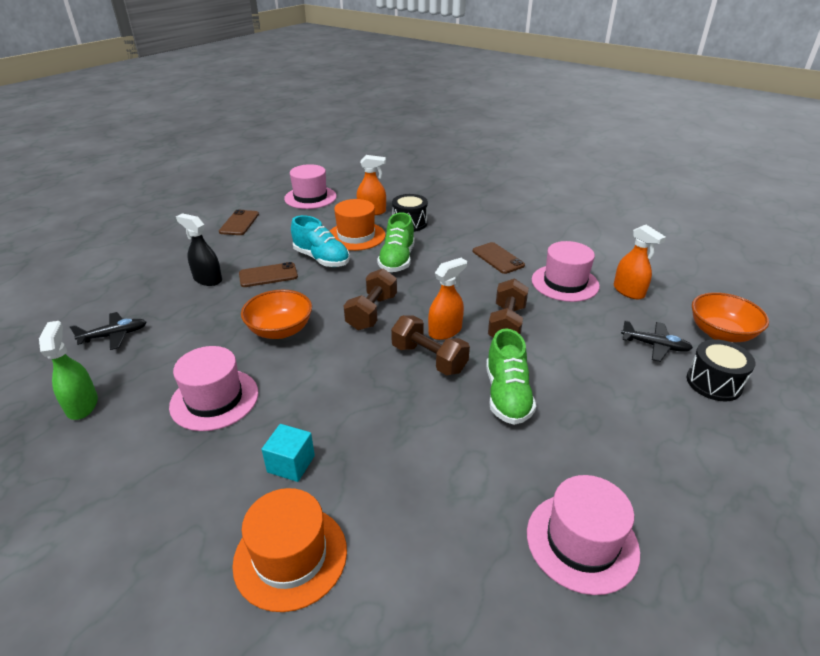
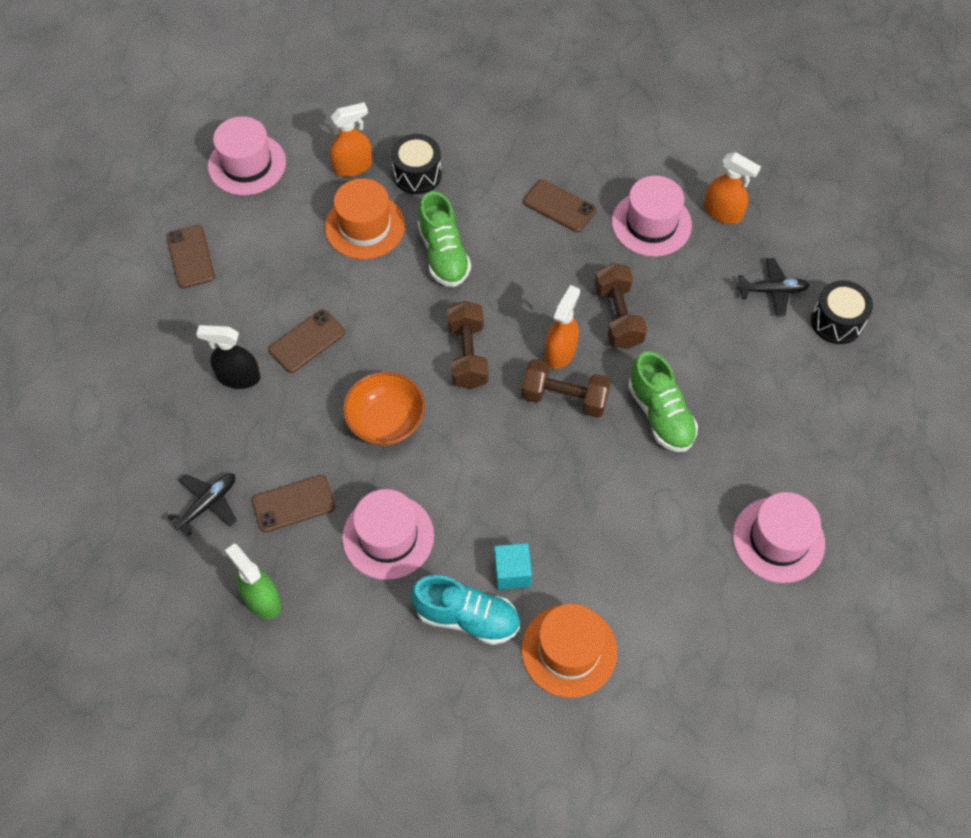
camera: 25 degrees left, 25 degrees up
turquoise shoe [291,215,350,267] -> turquoise shoe moved to [411,575,520,645]
orange bowl [692,292,769,342] -> none
none -> brown phone [252,475,335,532]

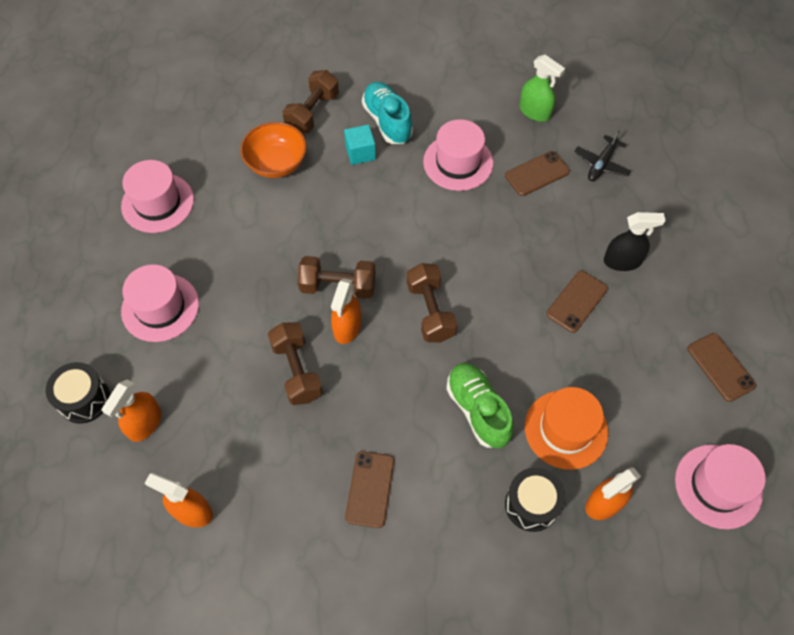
camera: 170 degrees right, 0 degrees up
orange bowl [343,372,425,446] -> orange bowl moved to [240,122,307,178]
turquoise shoe [411,575,520,645] -> turquoise shoe turned 60 degrees clockwise [362,82,413,144]
orange hat [521,604,617,698] -> brown dumbbell [282,70,339,134]
brown phone [523,179,596,232] -> brown phone turned 75 degrees clockwise [345,451,394,528]
pink hat [612,176,692,257] -> pink hat moved to [121,264,199,342]
green shoe [628,351,698,452] -> none
black plane [737,258,809,317] -> orange spray bottle [101,380,161,442]

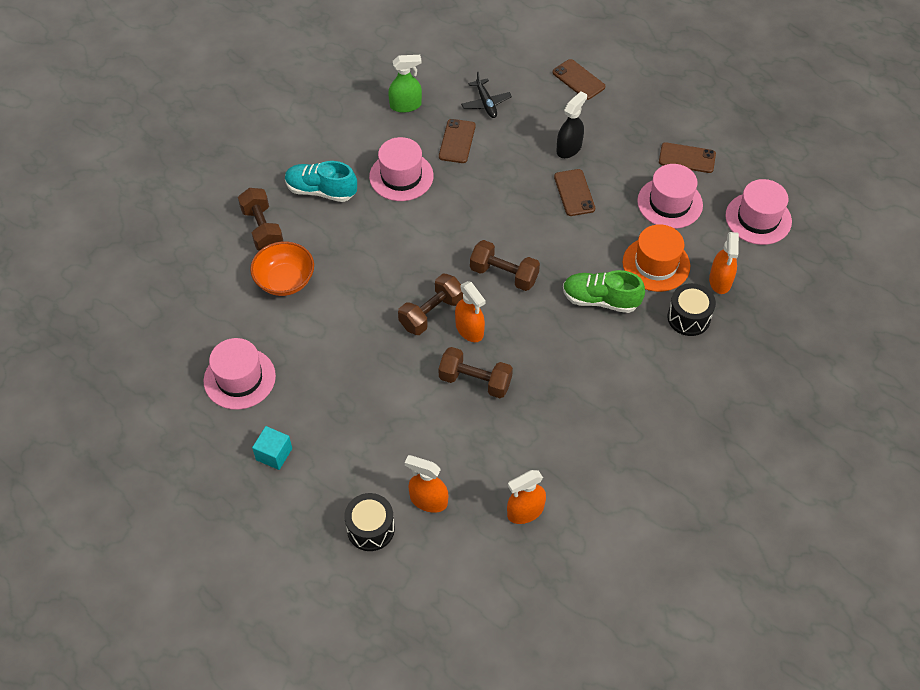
camera: 50 degrees left, 5 degrees down
orange spray bottle [101,380,161,442] -> orange spray bottle turned 135 degrees clockwise [405,455,448,513]
pink hat [121,264,199,342] -> pink hat moved to [637,164,703,229]
turquoise cube [344,125,376,165] -> turquoise cube moved to [252,426,292,470]
brown phone [345,451,394,528] -> brown phone moved to [552,59,605,100]

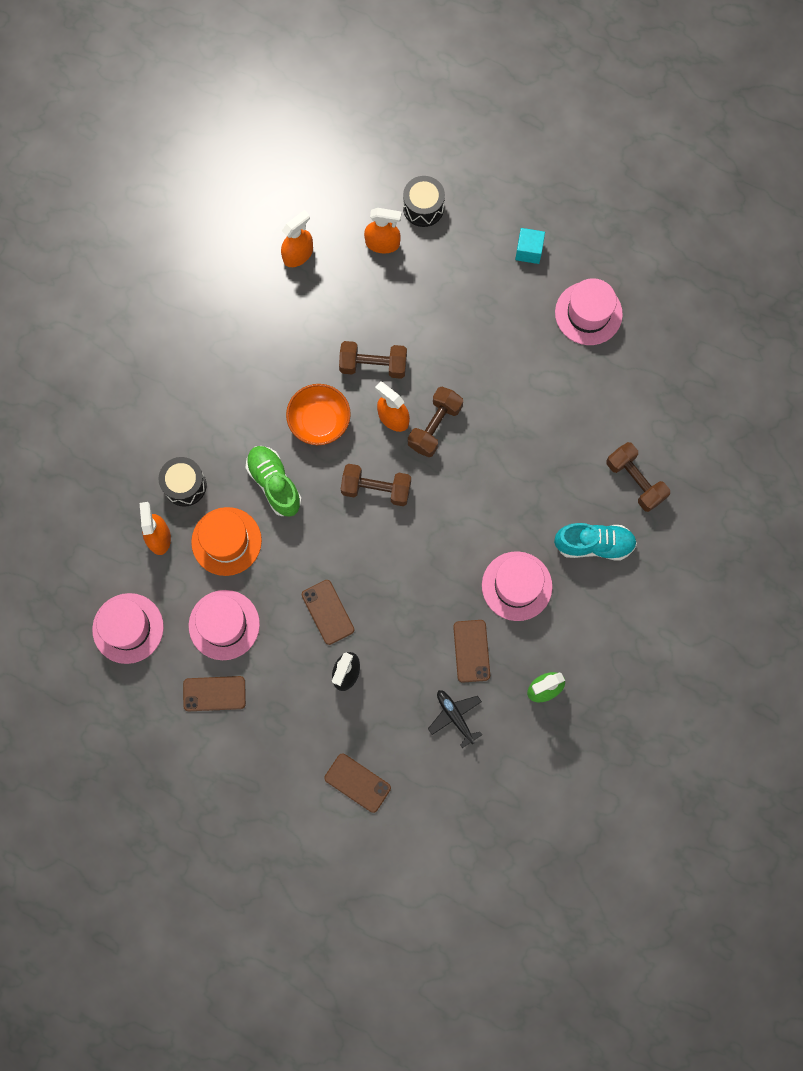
camera: 165 degrees right, 20 degrees up
orange bowl [250,242,314,296] -> orange bowl moved to [286,384,351,445]
green shoe [563,270,645,313] -> green shoe turned 120 degrees counterclockwise [246,446,302,517]

